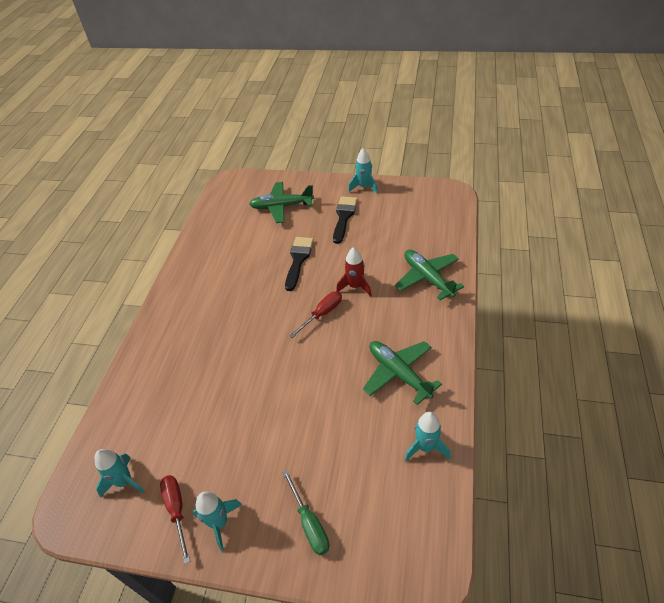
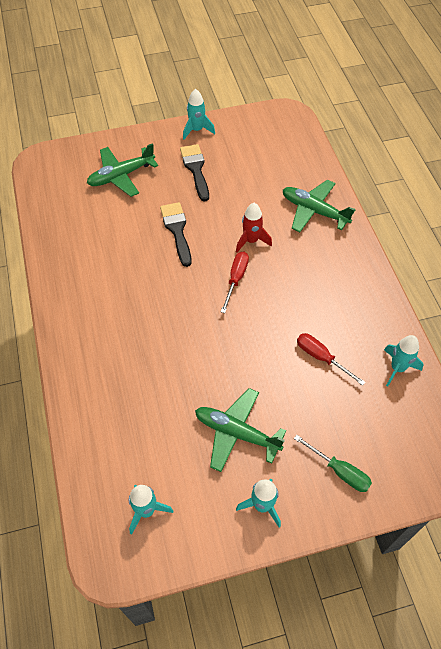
camera: 30 degrees left, 10 degrees up
red screwdriver [160,475,190,564] -> red screwdriver moved to [297,333,366,386]
green plane [363,341,442,405] -> green plane moved to [195,388,286,472]

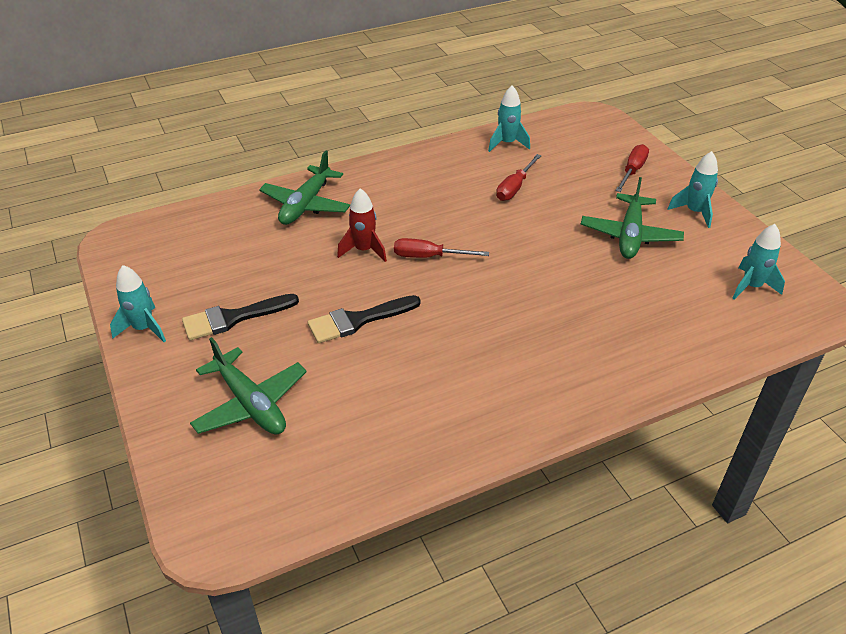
camera: 100 degrees left, 15 degrees down
green screwdriver [294,435,372,492] -> red screwdriver [615,144,649,192]

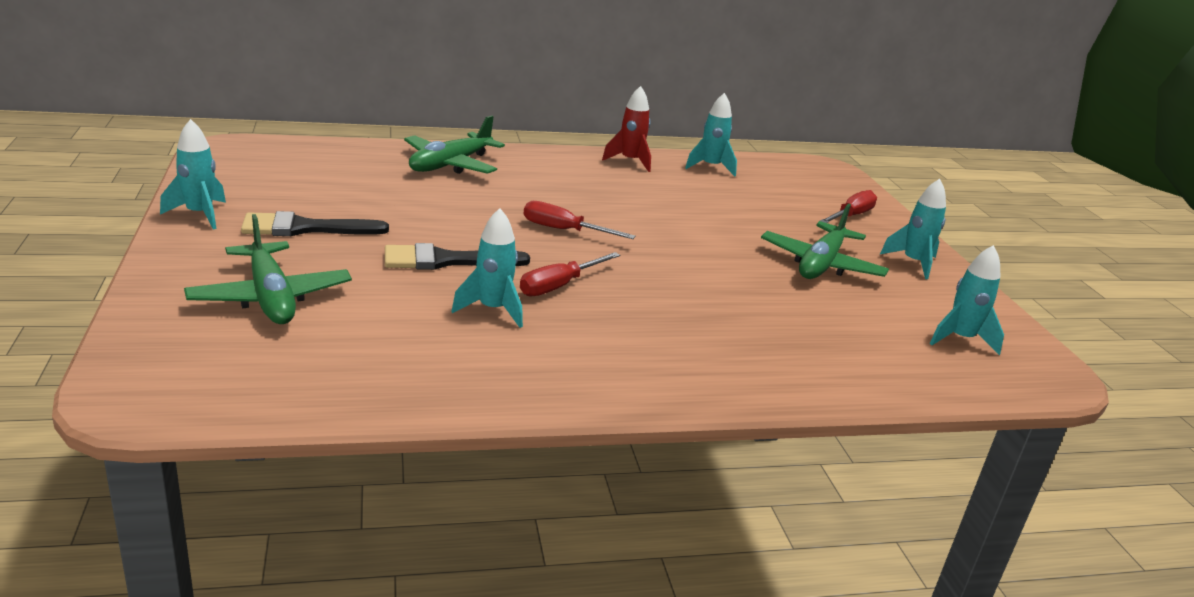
camera: 10 degrees right, 15 degrees down
red rocket [337,188,387,262] -> red rocket moved to [602,86,651,172]
red screwdriver [496,154,541,201] -> red screwdriver moved to [520,252,620,296]
none -> turquoise rocket [451,208,523,328]

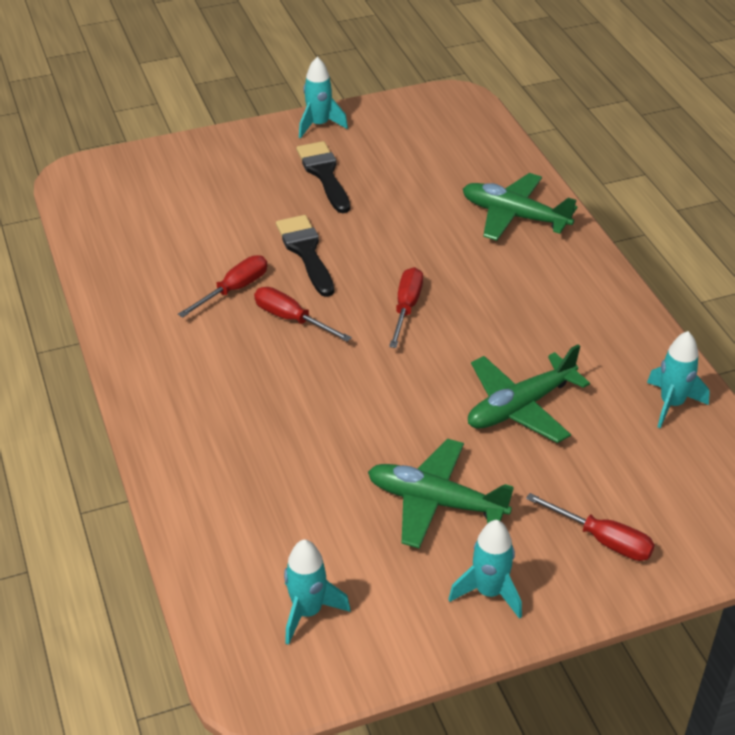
camera: 85 degrees right, 15 degrees up
green plane [184,214,352,324] -> green plane moved to [468,344,590,443]
turquoise rocket [451,208,523,328] -> red screwdriver [178,255,267,318]
red rocket [602,86,651,172] -> none

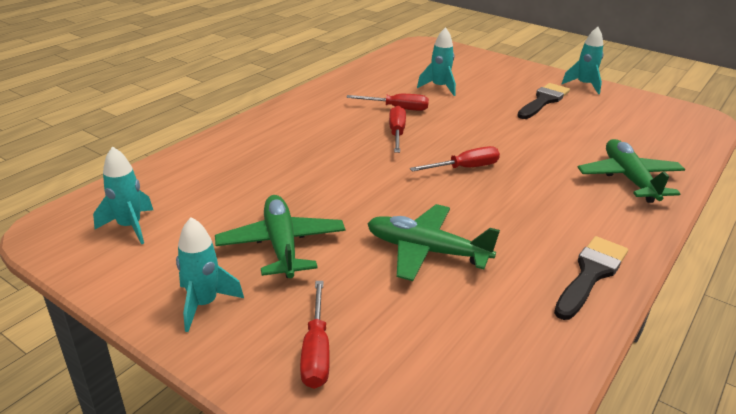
camera: 55 degrees right, 10 degrees down
black brush [276,215,334,297] -> black brush moved to [554,236,628,320]
turquoise rocket [647,331,710,428] -> turquoise rocket moved to [417,27,456,96]

